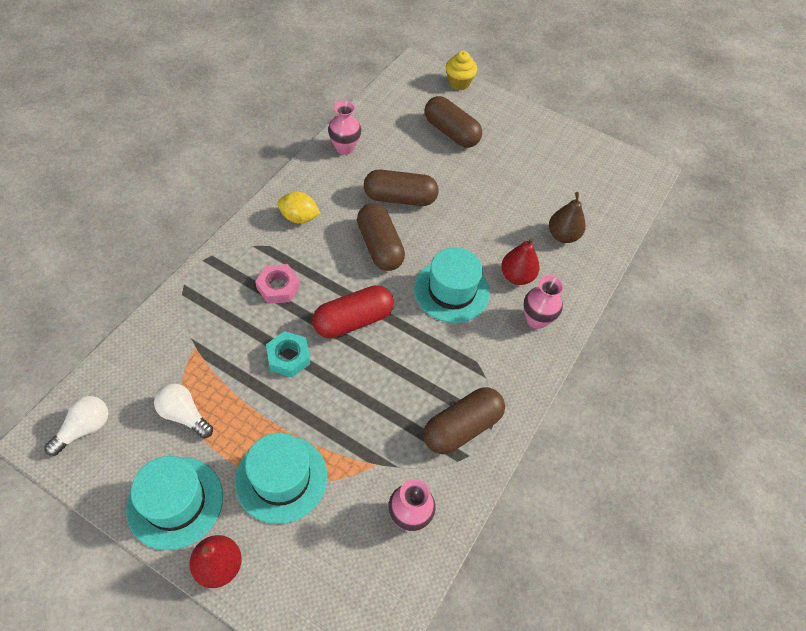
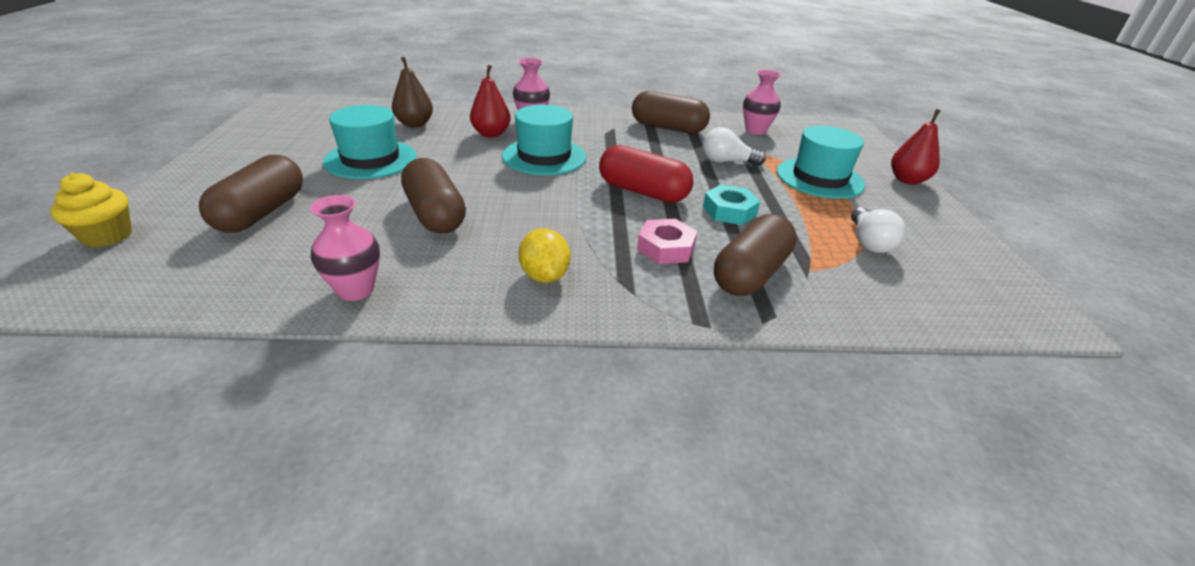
camera: 120 degrees left, 20 degrees down
white light bulb [44,396,108,456] -> white light bulb moved to [703,127,766,166]
turquoise hat [126,456,223,550] -> turquoise hat moved to [323,105,416,179]
brown capsule [357,203,405,271] -> brown capsule moved to [714,214,797,296]

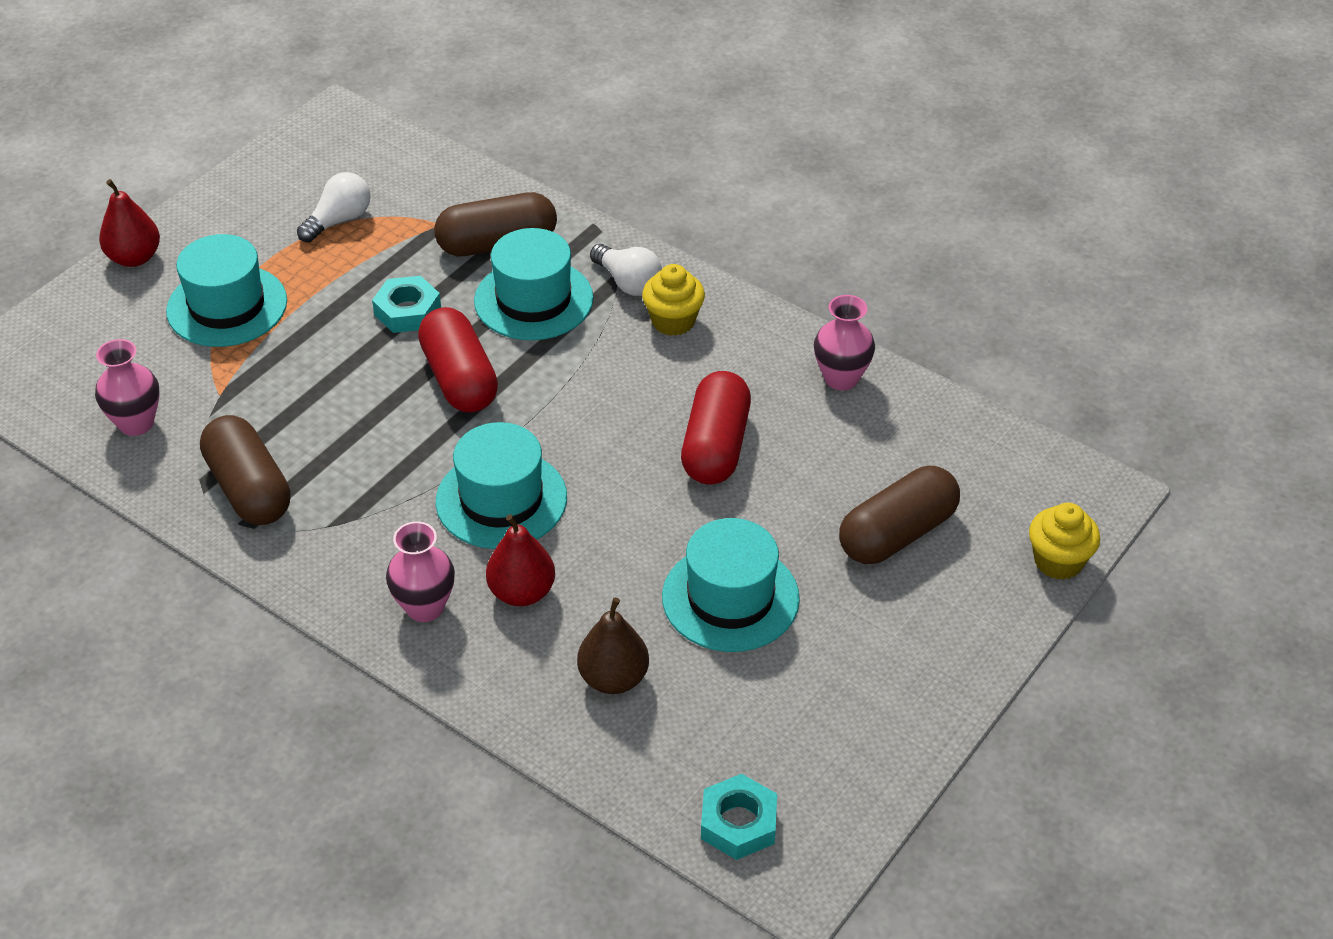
camera: 140 degrees left, 10 degrees up
brown capsule [401,158,466,233] -> red capsule [681,371,751,484]
yellow lemon [519,228,571,283] -> yellow cupcake [642,264,705,336]
pink nut [637,219,697,264] -> turquoise hat [474,228,593,340]
white light bulb [703,127,766,166] -> white light bulb moved to [590,244,662,296]
none -> turquoise nut [701,774,777,860]

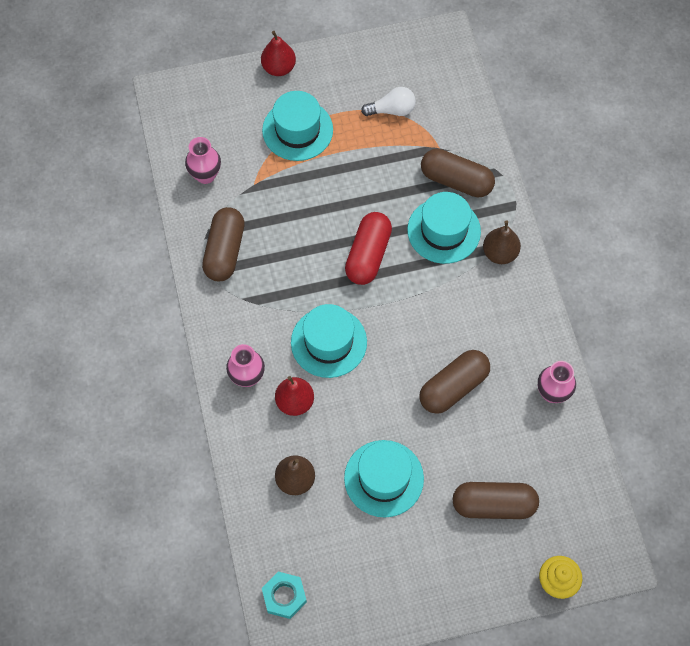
camera: 40 degrees right, 20 degrees up
turquoise nut [372,276,441,333] -> none
white light bulb [590,244,662,296] -> brown pear [483,221,521,264]
yellow cupcake [642,264,705,336] -> none
red capsule [681,371,751,484] -> brown capsule [419,350,490,414]

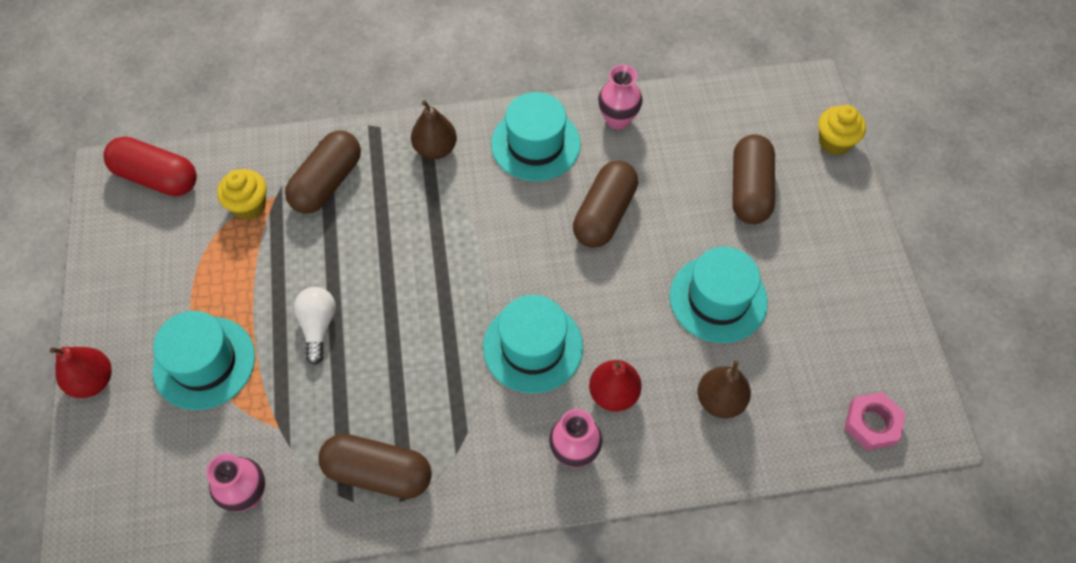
camera: 85 degrees left, 5 degrees down
turquoise nut [262,572,307,619] -> pink nut [844,392,905,450]
red capsule [345,212,392,285] -> red capsule moved to [103,137,197,196]
white light bulb [361,87,416,116] -> white light bulb moved to [294,287,336,365]
turquoise hat [407,192,481,264] -> turquoise hat moved to [491,92,581,181]
brown capsule [419,350,490,414] -> brown capsule turned 60 degrees clockwise [573,161,638,248]
none -> yellow cupcake [217,169,267,220]

